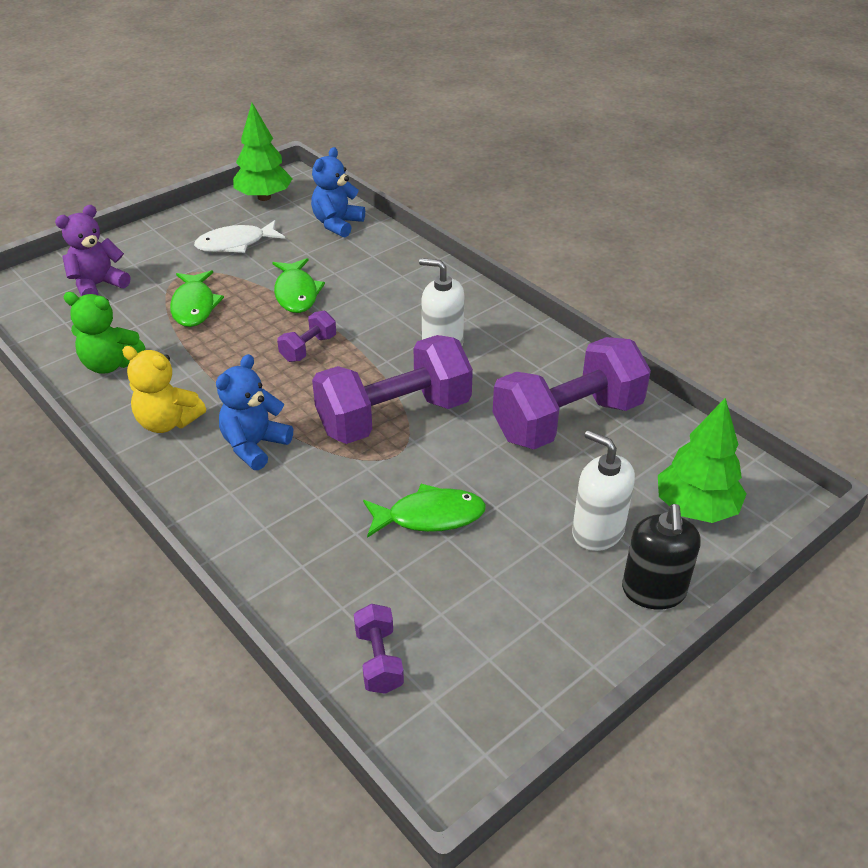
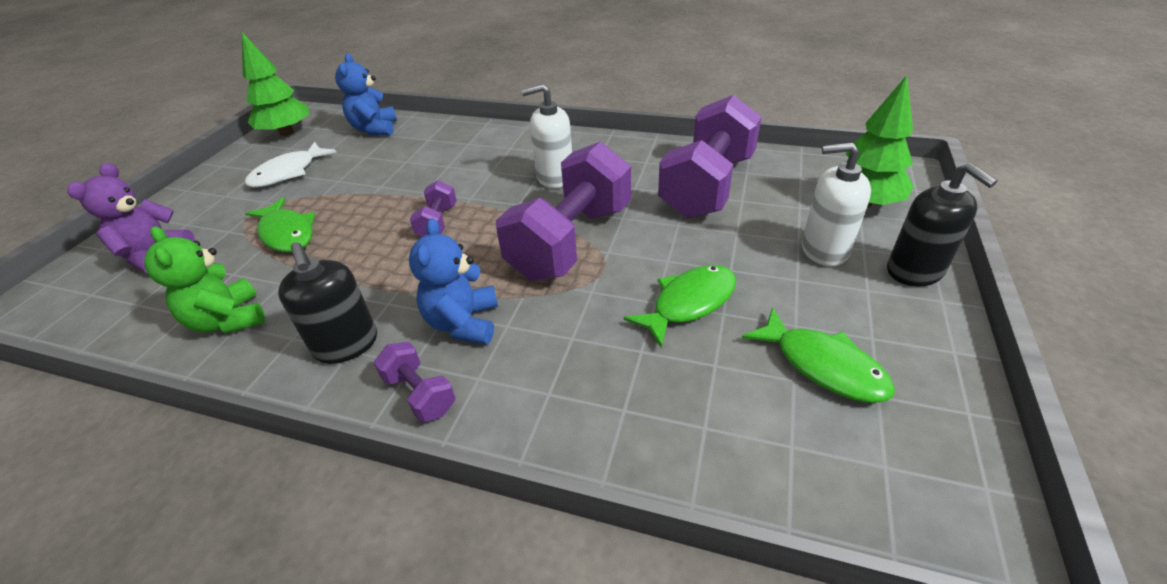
camera: 30 degrees left, 0 degrees up
green teddy bear [63,292,145,374] -> green teddy bear turned 75 degrees clockwise [144,226,265,334]
yellow teddy bear [122,346,206,433] -> black soap dispenser [278,242,377,364]
green fish [272,258,325,313] -> green fish moved to [742,307,895,403]
purple dumbbell [354,604,404,694] -> purple dumbbell moved to [374,341,456,422]

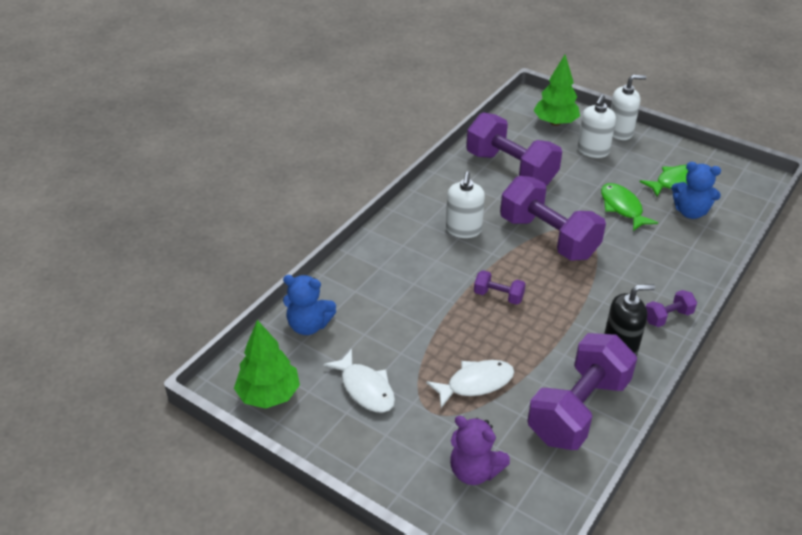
camera: 75 degrees left, 0 degrees up
green teddy bear [144,226,265,334] -> purple dumbbell [527,333,637,450]
green fish [245,197,315,252] -> white fish [426,360,514,408]
blue teddy bear [409,218,498,345] -> blue teddy bear moved to [671,162,721,219]
black soap dispenser [887,163,998,287] -> white soap dispenser [610,75,646,140]

